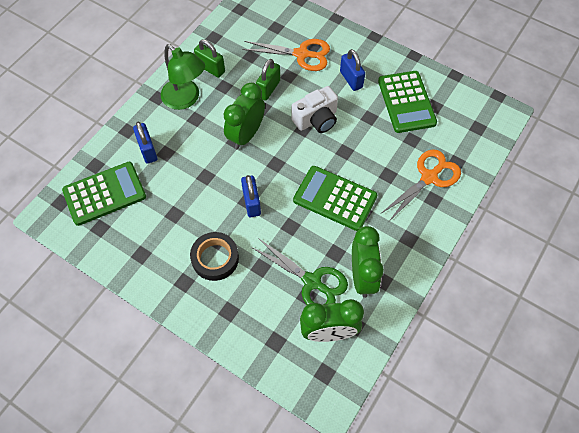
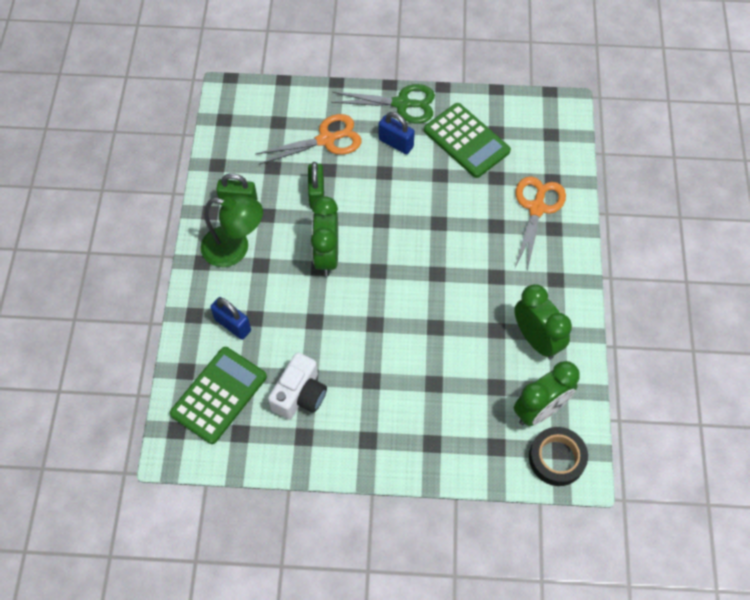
camera: 30 degrees left, 0 degrees up
black tape [190,232,239,281] -> black tape moved to [529,427,588,486]
blue padlock [241,175,261,217] -> none
green scissors [251,238,348,305] -> green scissors moved to [331,84,435,124]
white camera [291,86,338,133] -> white camera moved to [268,352,327,419]
green calculator [293,166,377,231] -> none

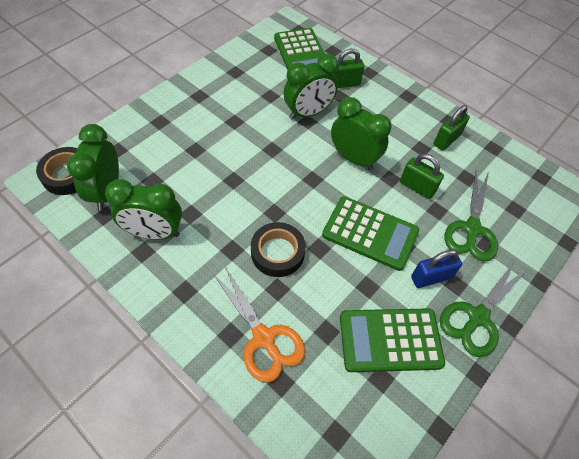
camera: 125 degrees right, 5 degrees down
green lamp [201,195,263,267] -> none
blue padlock [210,297,251,340] -> green padlock [334,49,364,88]
orange scissors [255,114,362,165] -> green scissors [444,171,498,261]
white camera [268,352,327,419] -> none
none -> black tape [251,222,306,277]
none -> green clock [283,54,339,120]
none -> green calculator [322,196,419,271]

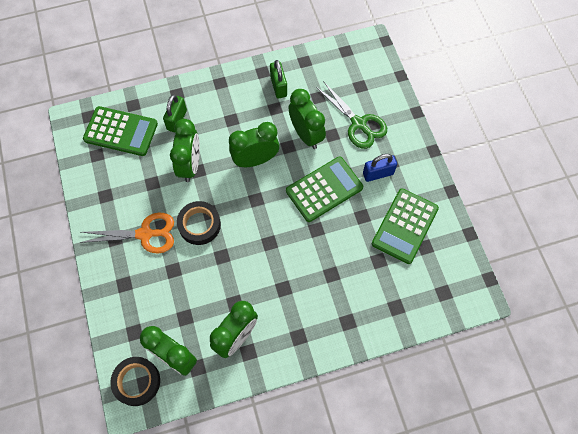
camera: 55 degrees left, 10 degrees up
orange scissors [213,265,305,383] -> orange scissors moved to [80,213,174,253]
black tape [251,222,306,277] -> black tape moved to [177,201,221,245]
green padlock [400,154,444,199] -> green clock [288,89,326,149]
blue padlock [411,249,462,288] -> blue padlock turned 60 degrees clockwise [363,154,397,182]
green scissors [440,260,528,357] -> none

